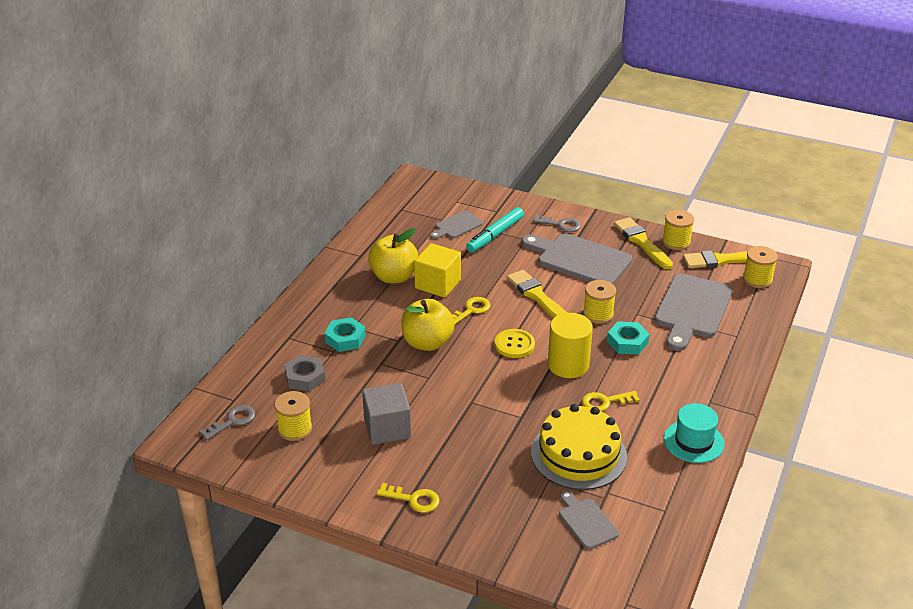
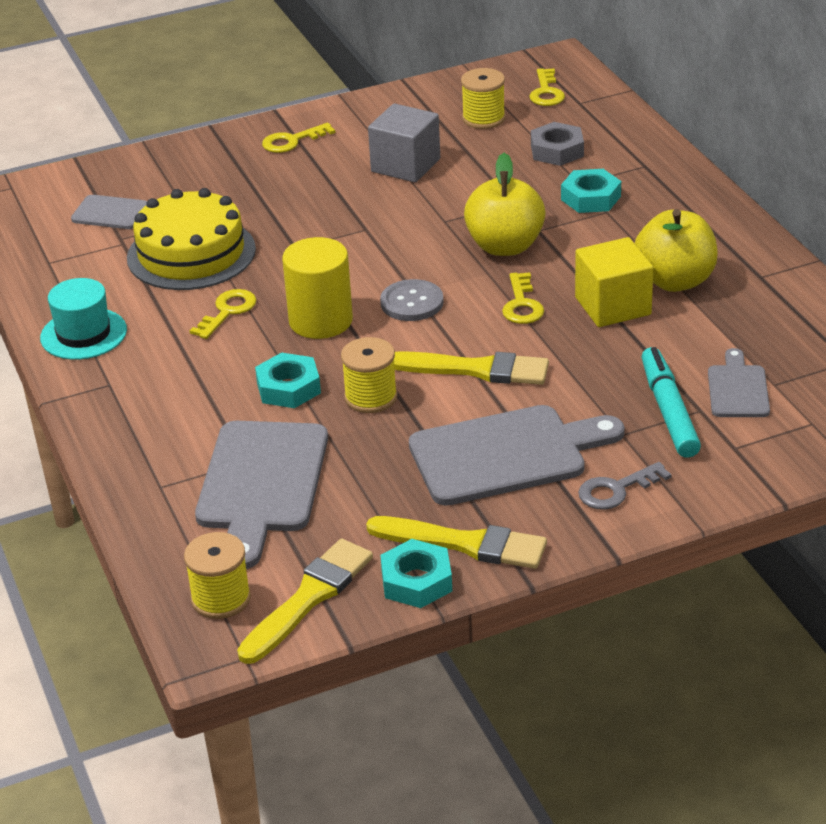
camera: 135 degrees right, 0 degrees up
grey key [199,405,255,440] -> yellow key [529,68,565,106]
yellow button [495,329,535,358] -> grey button [380,279,444,321]
grey cutting board [654,273,733,351] -> grey cutting board turned 150 degrees counterclockwise [195,421,328,569]
yellow spool [662,210,694,250] -> turquoise nut [380,539,452,608]

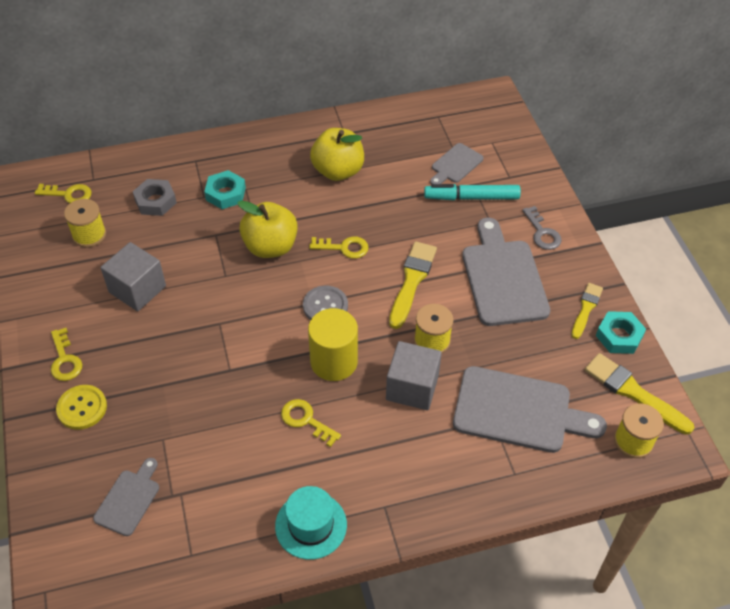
camera: 85 degrees left, 15 degrees up
yellow cake [127,188,256,290] -> none
turquoise nut [255,352,321,408] -> grey cube [386,341,442,410]
yellow brush [366,516,547,569] -> yellow brush [571,283,603,339], size x0.64
yellow cube [575,237,653,327] -> none
grey cutting board [708,348,770,417] -> grey cutting board turned 60 degrees counterclockwise [430,143,484,185]
none -> yellow button [56,385,107,430]

